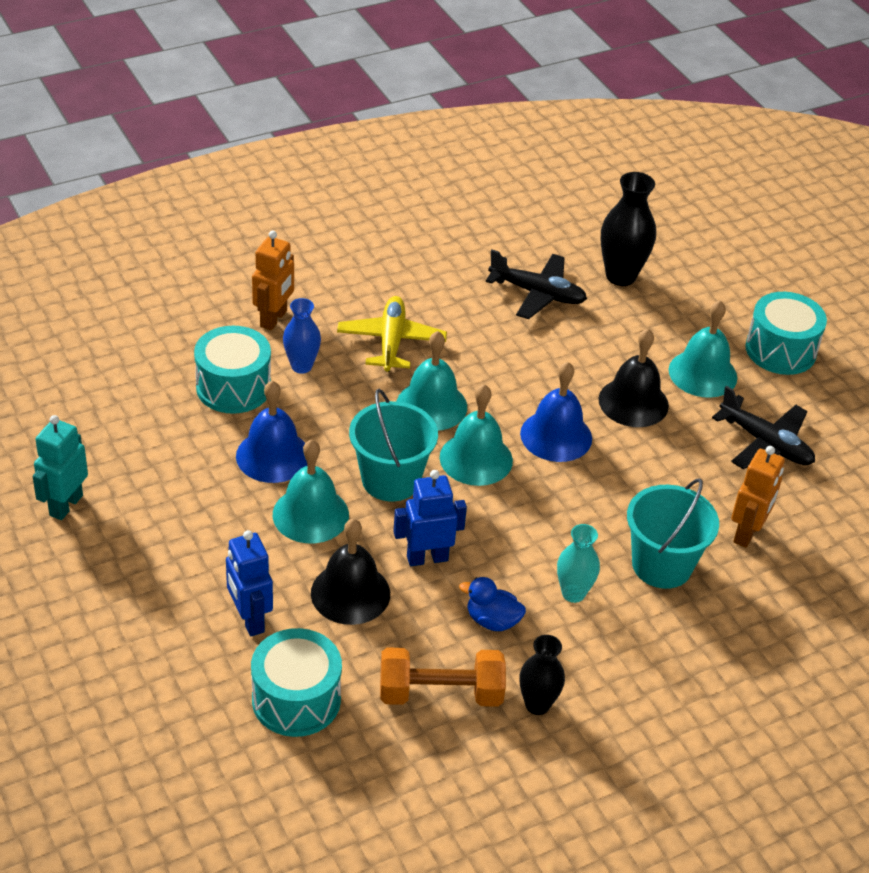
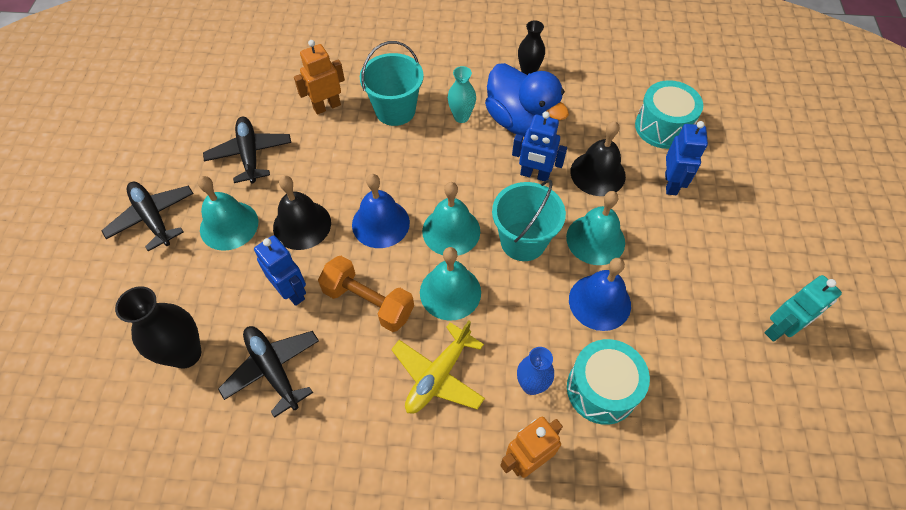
camera: 145 degrees left, 15 degrees up
orange dumbbell [380,647,506,707] -> orange dumbbell moved to [318,256,414,332]
blue duck [459,577,526,631] -> blue duck [485,63,569,137], size x2.17
turquoise drum [745,292,827,375] -> black plane [101,182,194,251]
none -> blue robot [254,235,306,306]

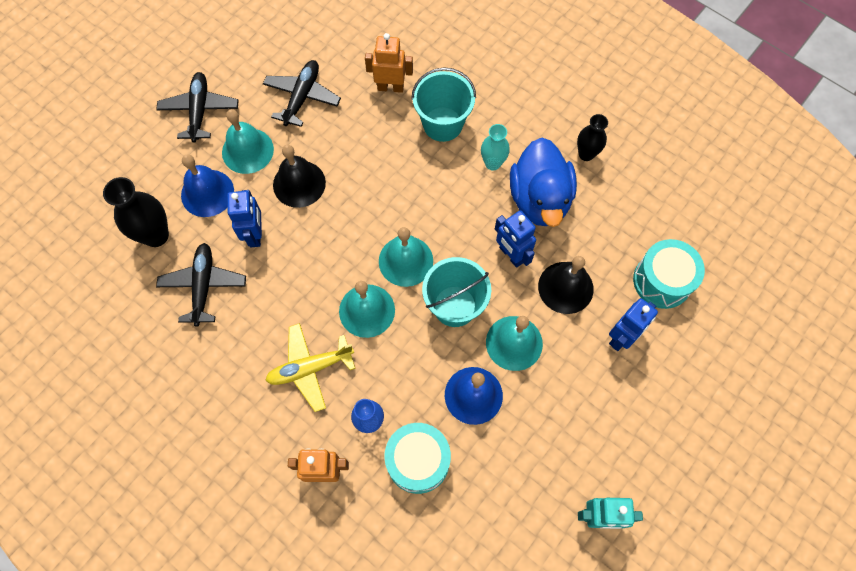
camera: 35 degrees right, 10 degrees up
orange dumbbell [318,256,414,332] -> none
blue bell [352,174,410,248] -> blue bell moved to [181,154,234,217]

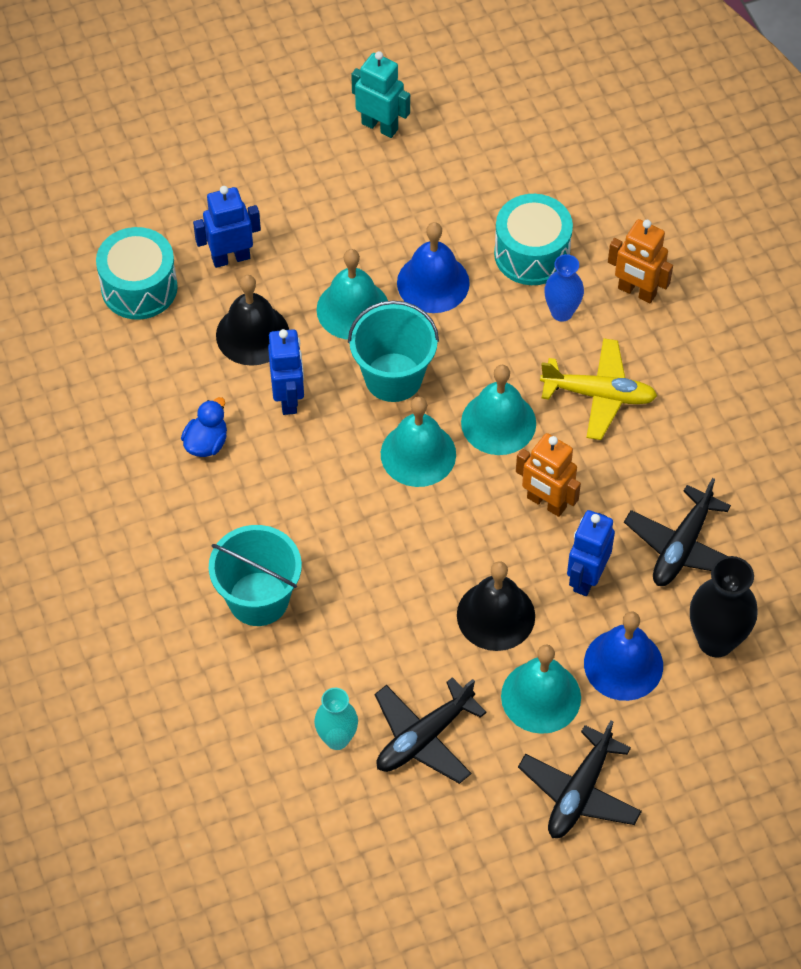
camera: 150 degrees left, 10 degrees down
orange robot [365,33,413,93] -> orange robot moved to [516,433,581,517]
turquoise vase [481,124,510,171] -> turquoise vase moved to [314,688,358,750]
blue duck [510,138,577,227] -> blue duck [181,397,227,457], size x0.46
black vase [577,114,608,161] -> none

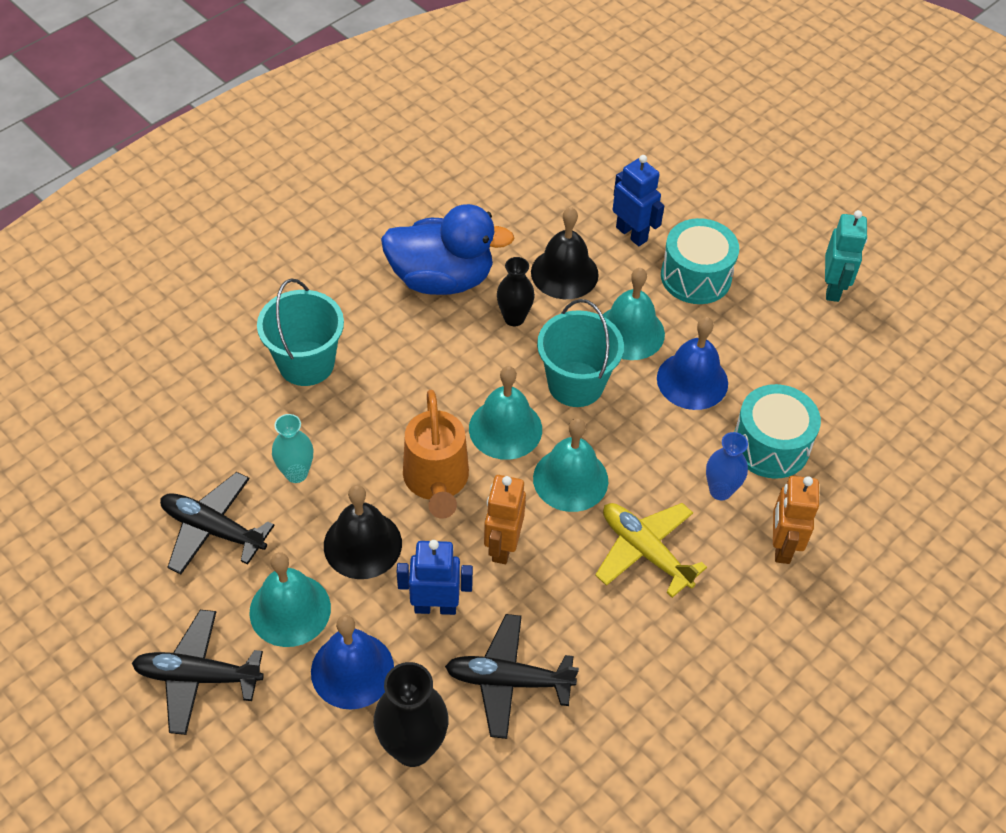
camera: 65 degrees right, 5 degrees down
turquoise drum [96,227,178,320] -> turquoise drum moved to [661,218,739,304]
blue duck [181,397,227,457] -> blue duck [381,204,514,295], size x2.17
blue robot [268,329,304,415] -> black vase [497,257,535,326]
turquoise vase [314,688,358,750] -> turquoise vase moved to [272,414,313,483]
yellow plane [540,338,657,440] -> yellow plane turned 150 degrees clockwise [595,503,707,598]
none -> orange watering can [403,390,469,519]

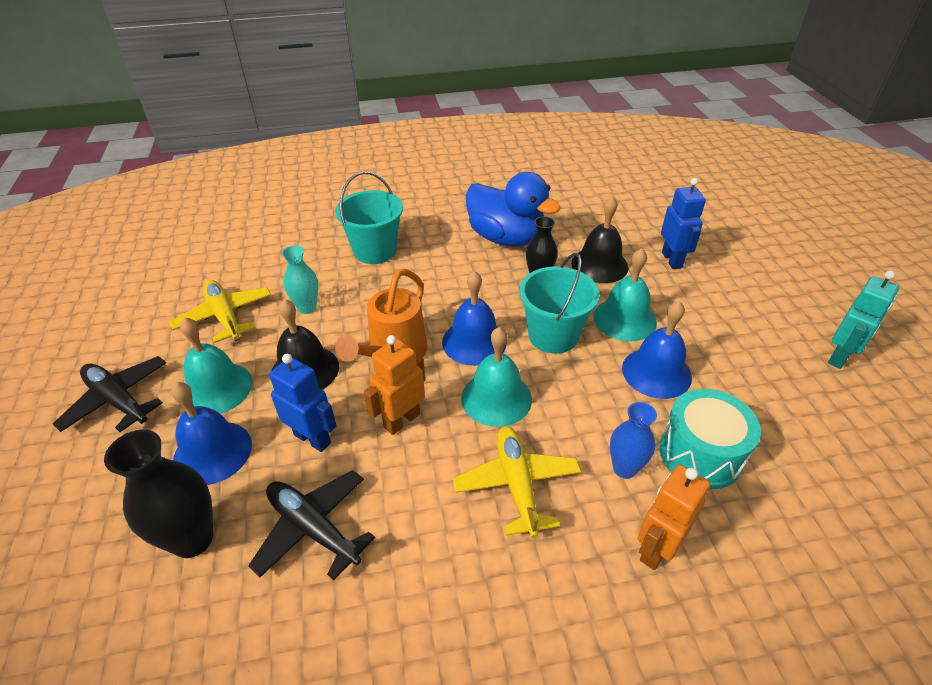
camera: 35 degrees right, 10 degrees down
black plane [160,472,275,574] -> yellow plane [170,280,271,343]
turquoise bell [469,366,542,460] -> blue bell [442,271,507,366]
turquoise drum [661,218,739,304] -> none

